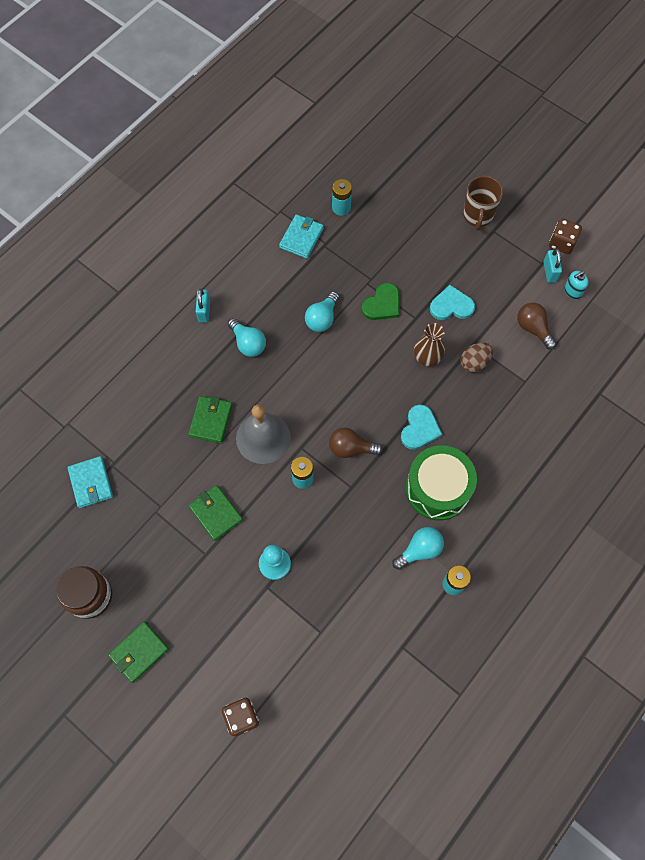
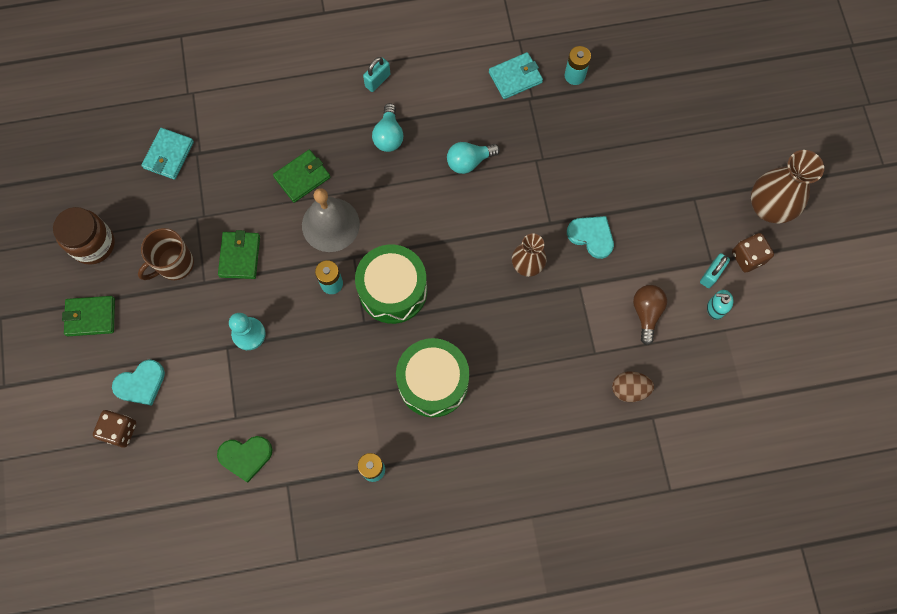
camera: 40 degrees right, 5 degrees up
brown light bulb [329,427,383,458] -> green drum [355,245,427,324]
green heart [362,283,400,320] -> green heart moved to [217,436,272,483]
turquoise light bulb [392,527,444,570] -> none
turquoise heart [401,405,442,450] -> turquoise heart moved to [112,360,165,406]
brown egg [461,342,493,373] -> brown egg moved to [612,371,654,402]
brown mug [463,176,503,231] -> brown mug moved to [138,228,194,280]
none -> brown vase [751,150,824,223]

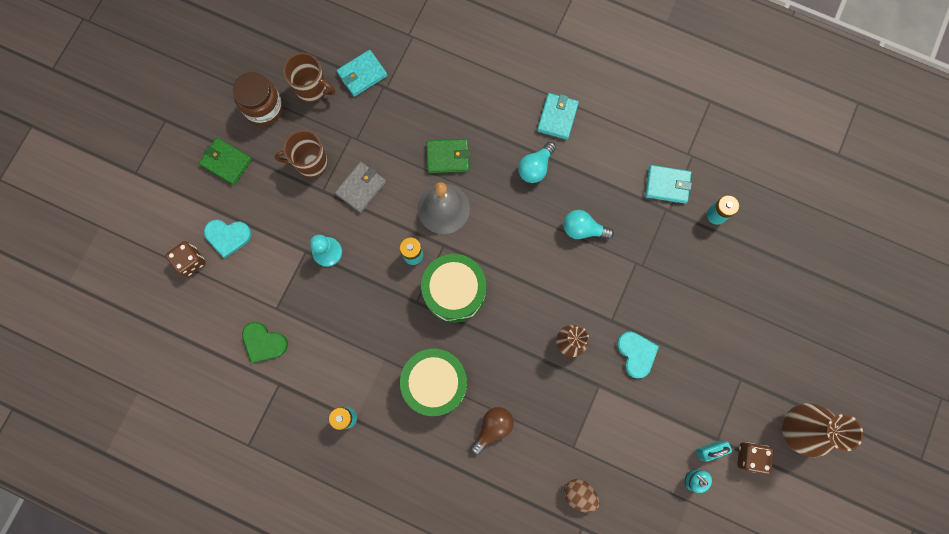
camera: 35 degrees right, 5 degrees up
green wallet [218,230,260,279] -> grey wallet [335,162,386,213]
turquoise padlock [363,57,390,92] -> turquoise wallet [537,93,579,140]
brown light bulb [633,285,667,345] -> brown light bulb moved to [470,407,514,455]
none -> brown mug [284,53,335,102]

